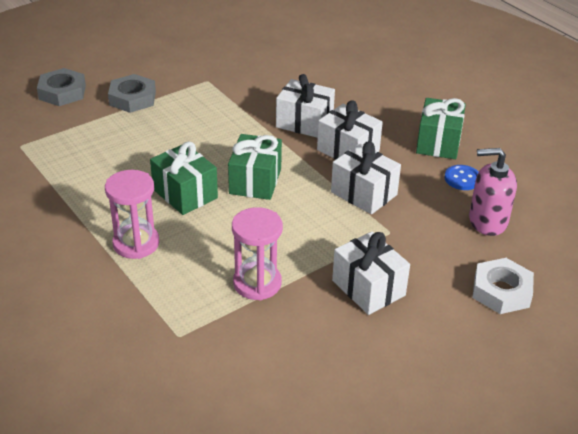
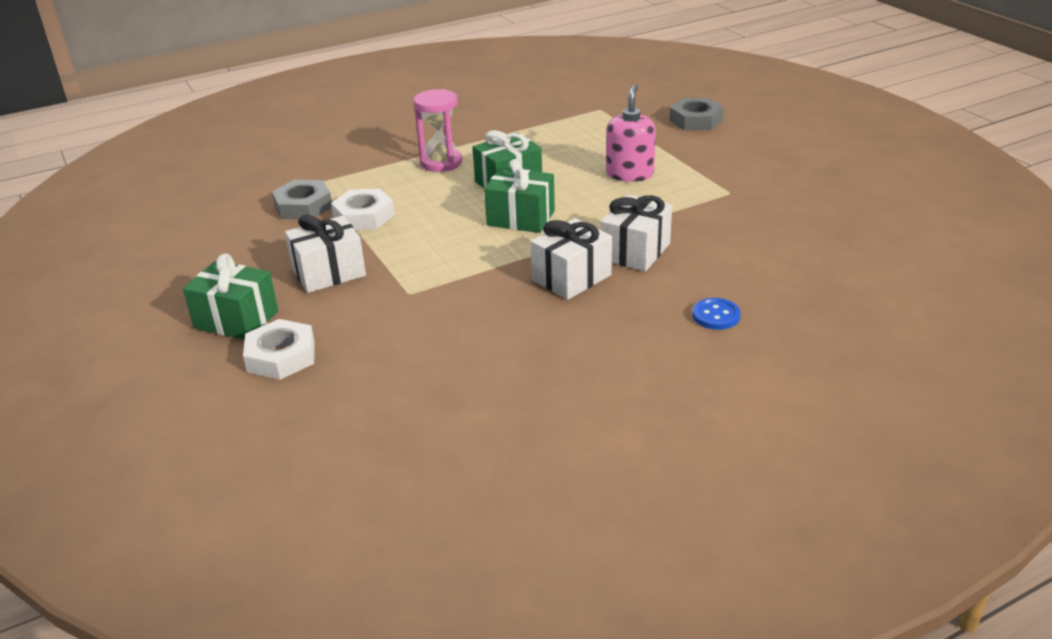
camera: 100 degrees right, 5 degrees down
grey nut [108,74,156,113] -> grey nut moved to [272,180,332,219]
pink hourglass [232,207,283,300] -> white nut [331,188,395,230]
white gift [331,141,401,214] -> none
green gift [416,98,466,159] -> green gift moved to [183,253,278,340]
blue button [445,165,479,190] -> blue button moved to [692,298,741,330]
pink soap dispenser [469,148,517,236] -> pink soap dispenser moved to [606,84,656,182]

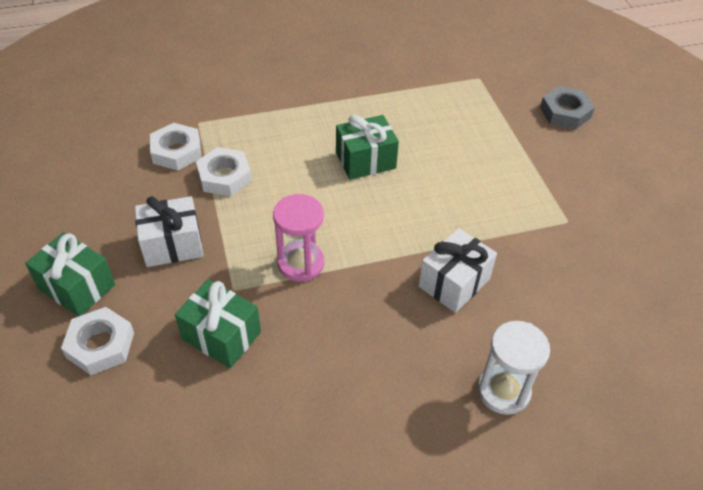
camera: 10 degrees right, 15 degrees up
grey nut [272,180,332,219] -> white nut [150,123,201,170]
pink hourglass [413,89,462,172] -> pink hourglass moved to [273,194,324,282]
green gift [484,159,555,233] -> green gift moved to [175,279,261,368]
white gift [530,218,612,300] -> none
pink soap dispenser [606,84,656,182] -> none
blue button [692,298,741,330] -> white hourglass [478,321,550,415]

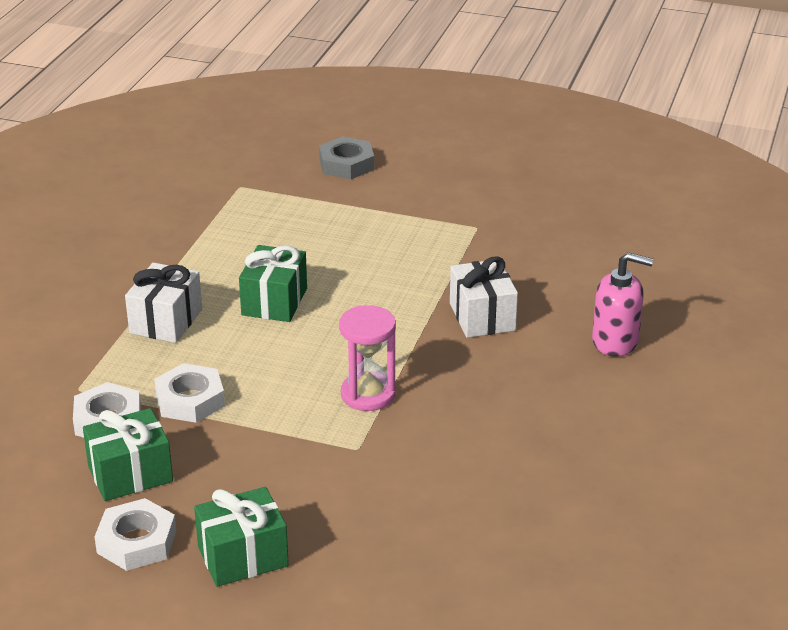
camera: 55 degrees left, 15 degrees down
white nut [61,307,134,375] -> white nut moved to [95,498,176,571]
white gift [135,196,203,267] -> white gift moved to [125,262,202,343]
green gift [175,279,261,368] -> green gift moved to [83,408,173,501]
white hourglass [478,321,550,415] -> pink soap dispenser [592,252,654,357]

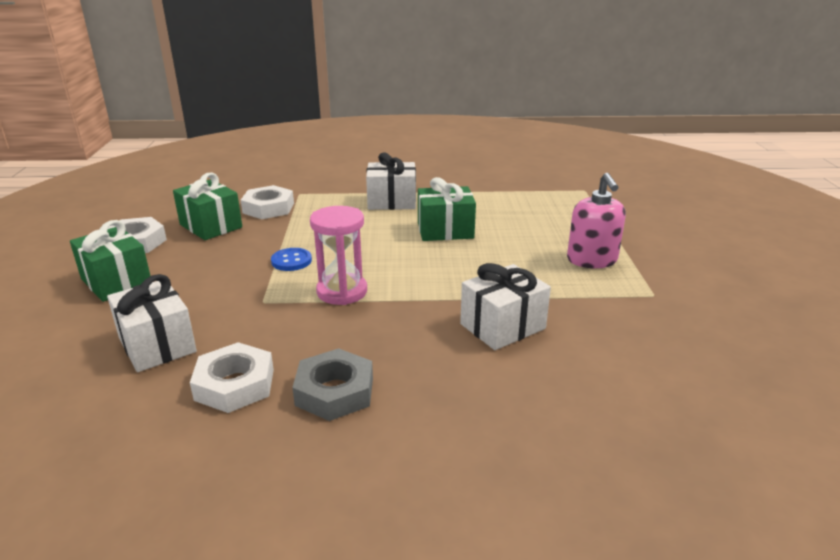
camera: 70 degrees right, 5 degrees down
white nut [154,363,225,423] -> white nut moved to [190,342,274,413]
grey nut [319,136,374,179] -> grey nut moved to [292,348,373,421]
pink soap dispenser [592,252,654,357] -> pink soap dispenser moved to [567,173,626,268]
none -> white gift [107,274,197,372]
none -> blue button [271,248,312,271]

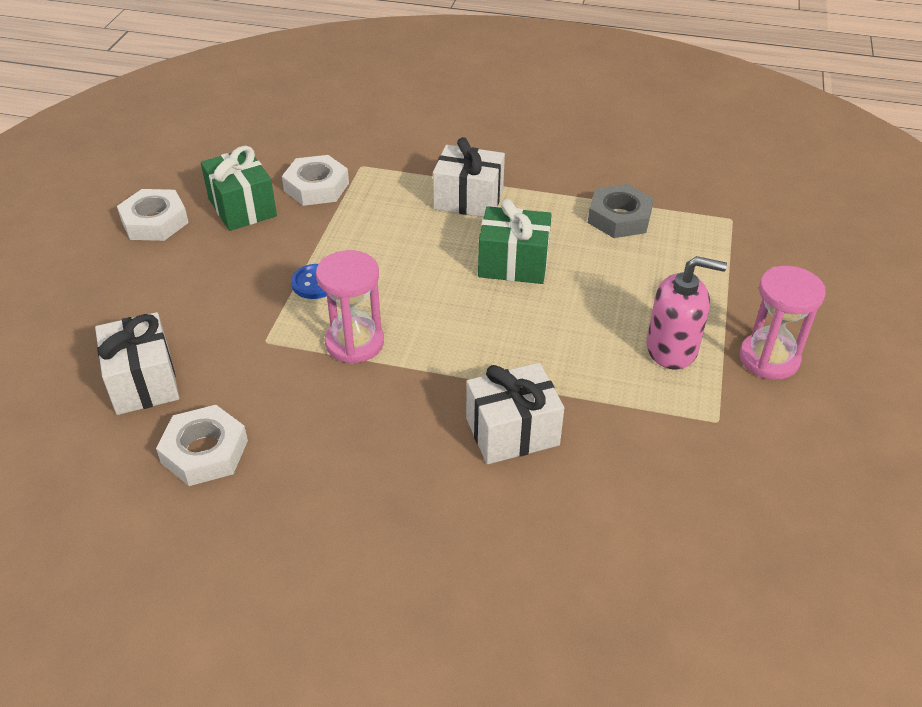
camera: 15 degrees right, 15 degrees up
green gift [70,220,150,302] -> none
grey nut [292,348,373,421] -> grey nut moved to [588,184,654,238]
pink soap dispenser [567,173,626,268] -> pink soap dispenser turned 90 degrees counterclockwise [647,256,727,369]
none -> pink hourglass [740,266,826,380]

